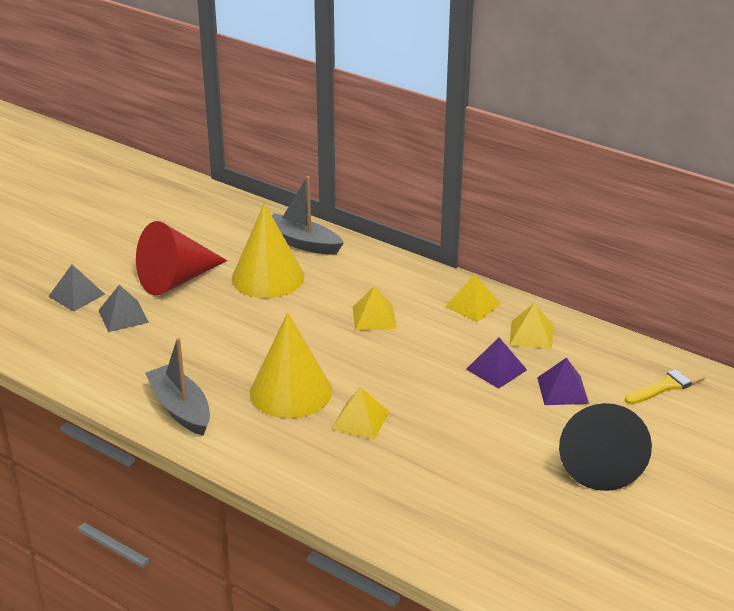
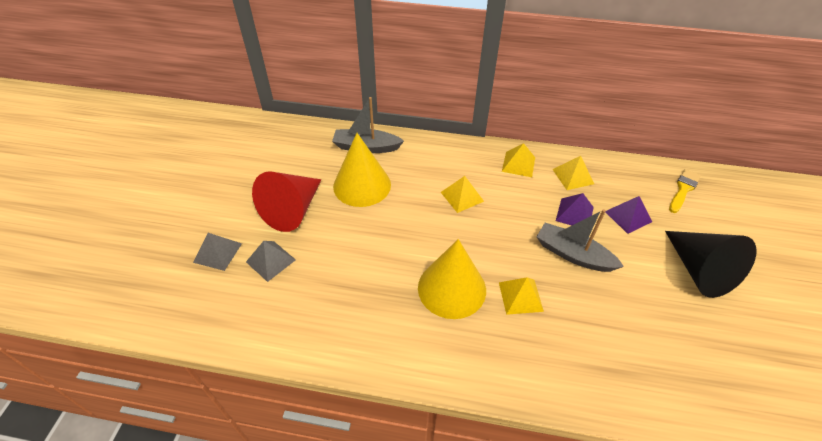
camera: 25 degrees left, 15 degrees up
grey boat [145,338,210,436] -> grey boat moved to [536,209,624,272]

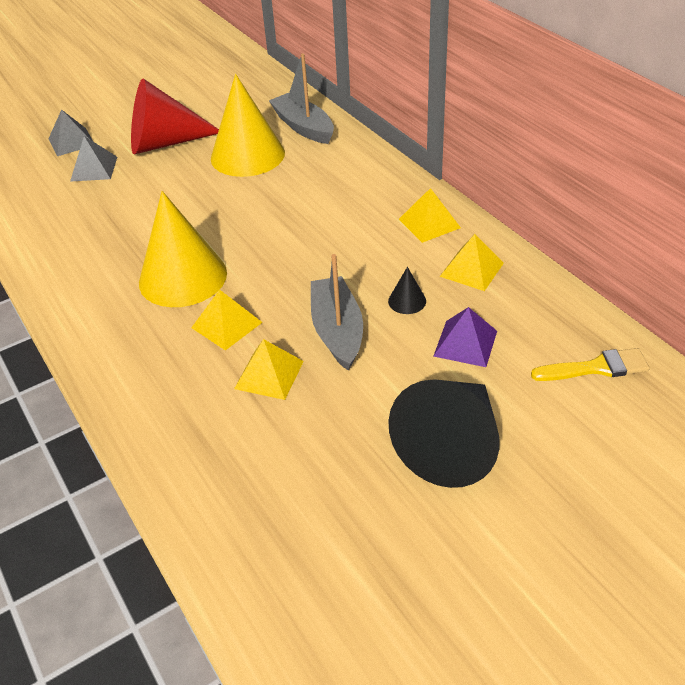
camera: 50 degrees right, 5 degrees down
yellow pyramid [441,176,484,213] -> yellow pyramid moved to [234,339,304,400]
purple pyramid [556,193,594,226] -> black cone [388,267,426,314]

